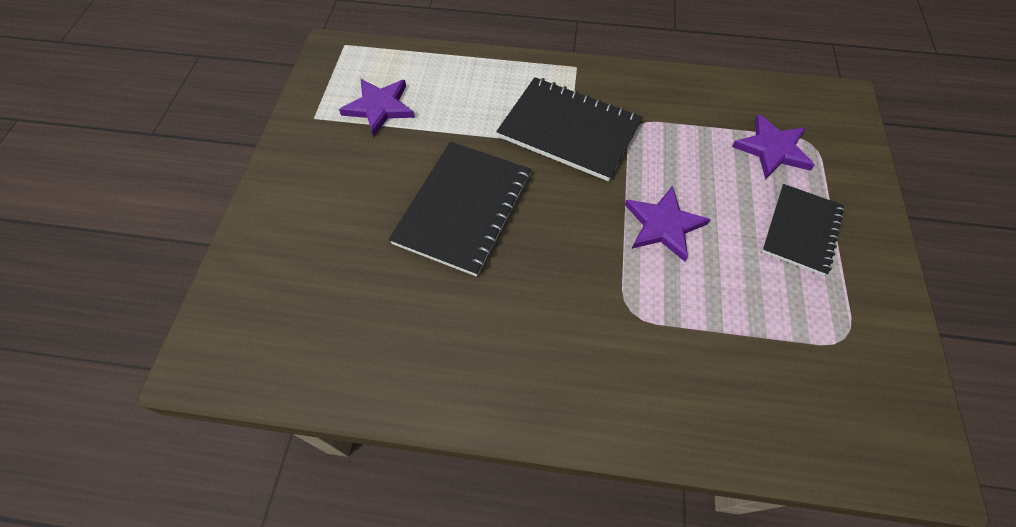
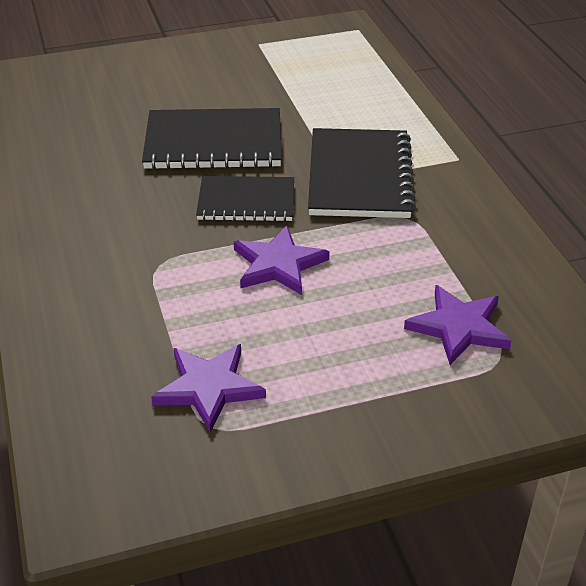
camera: 65 degrees right, 20 degrees down
purple star [339,79,415,137] -> purple star moved to [151,344,266,433]
black notebook [762,184,845,276] -> black notebook moved to [196,176,294,222]

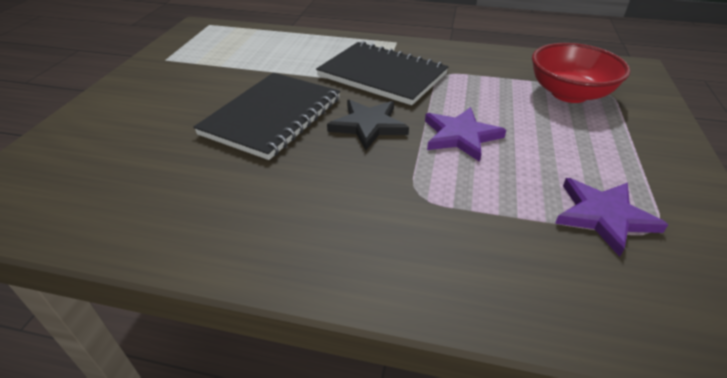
camera: 60 degrees left, 0 degrees up
black notebook [196,176,294,222] -> black star [327,100,409,150]
purple star [404,285,511,365] -> red bowl [532,43,630,103]

